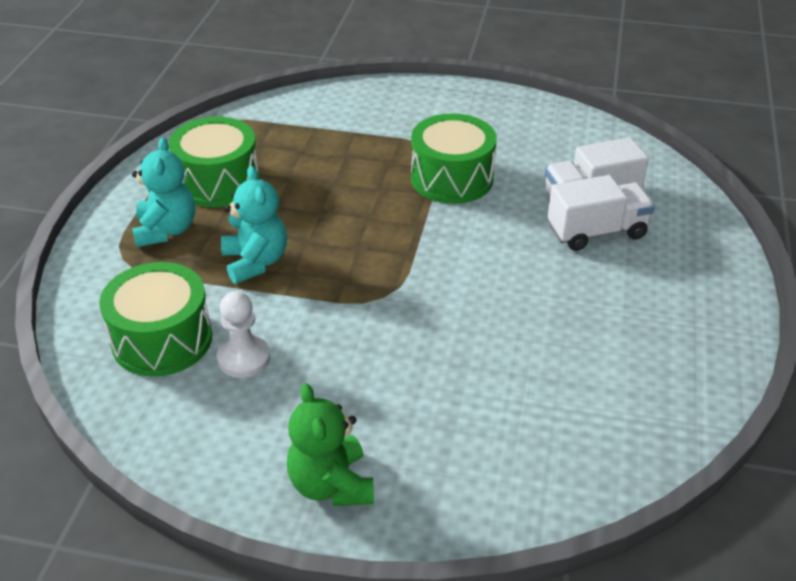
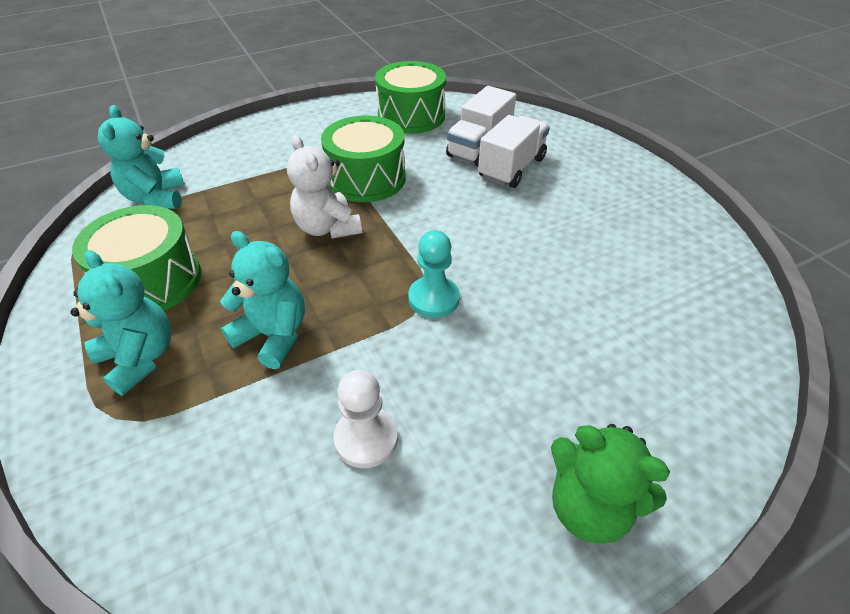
camera: 40 degrees left, 5 degrees up
green drum [99,262,212,377] -> green drum moved to [375,61,446,134]
none -> turquoise teddy bear [98,105,185,209]
none -> white teddy bear [287,135,362,239]
none -> turquoise pawn [408,230,460,318]

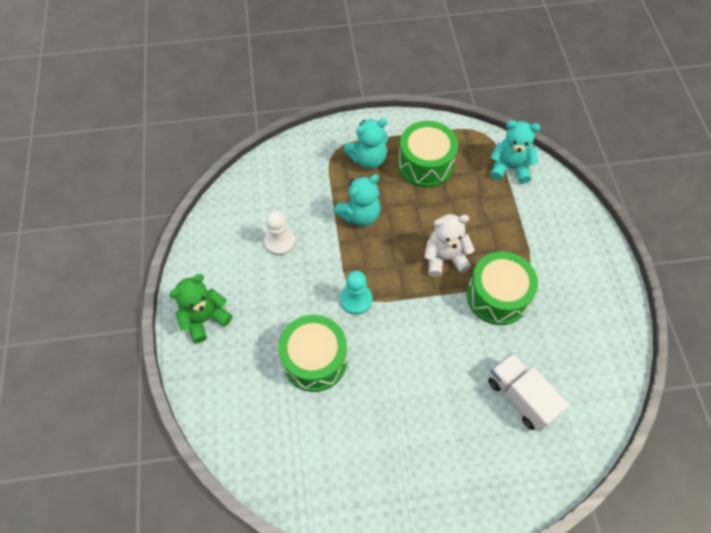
camera: 110 degrees right, 15 degrees up
green drum [375,61,446,134] -> green drum moved to [278,315,347,392]
white truck [478,115,550,188] -> none

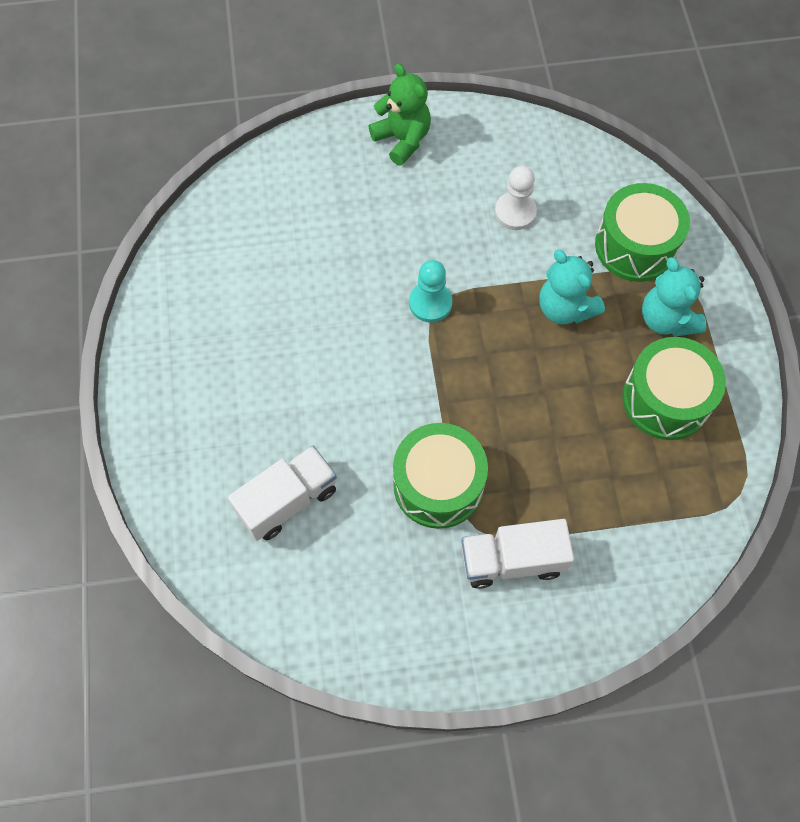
camera: 90 degrees right, 5 degrees up
green drum [278,315,347,392] -> green drum moved to [595,183,690,282]
white teddy bear [424,214,475,277] -> none
turquoise teddy bear [490,120,540,184] -> none
none -> white truck [461,519,574,589]

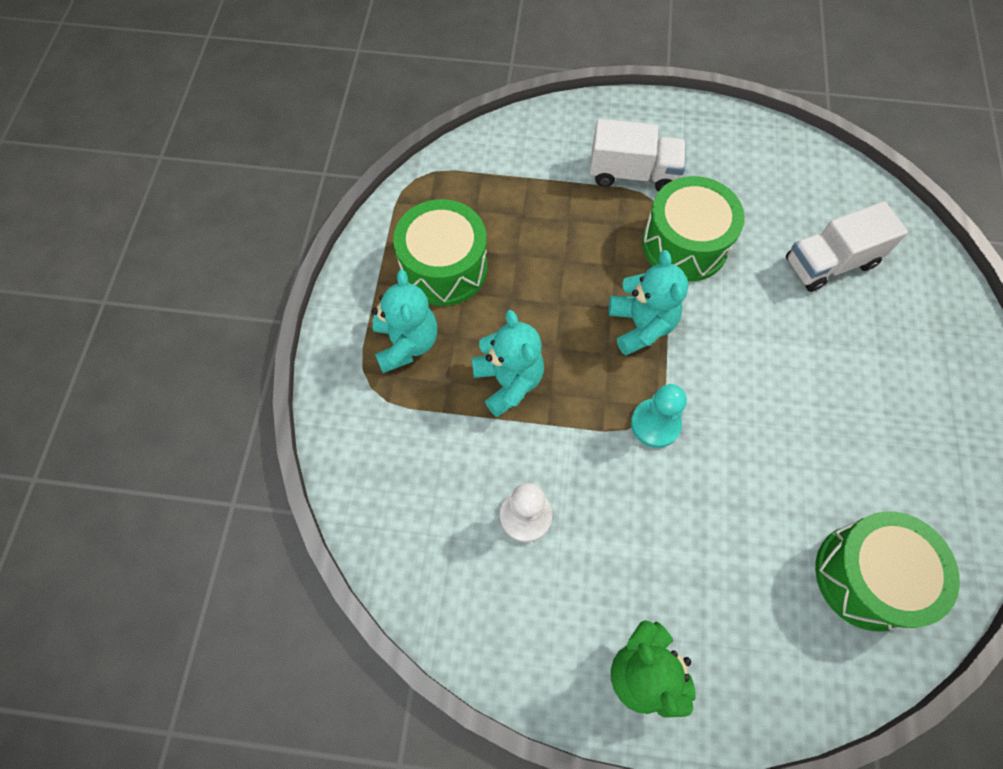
camera: 165 degrees left, 0 degrees up
green drum [595,183,690,282] -> green drum moved to [815,511,960,631]
none -> turquoise teddy bear [609,250,688,356]

